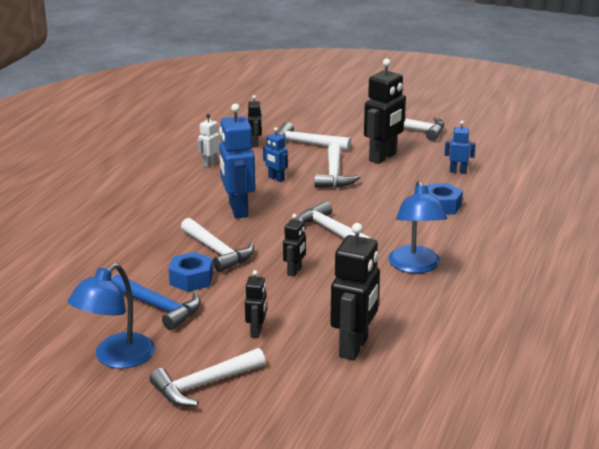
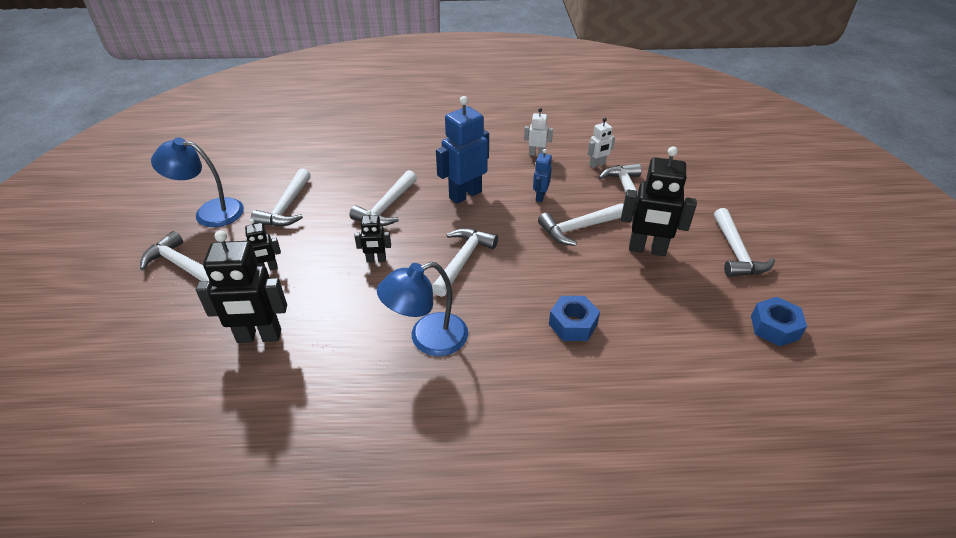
camera: 65 degrees right, 15 degrees up
blue hammer [111,274,201,330] -> white hammer [251,168,311,227]
blue nut [169,252,213,292] -> blue nut moved to [751,297,807,347]
black robot [248,95,262,147] -> white robot [588,118,615,168]
blue robot [445,121,476,173] -> none

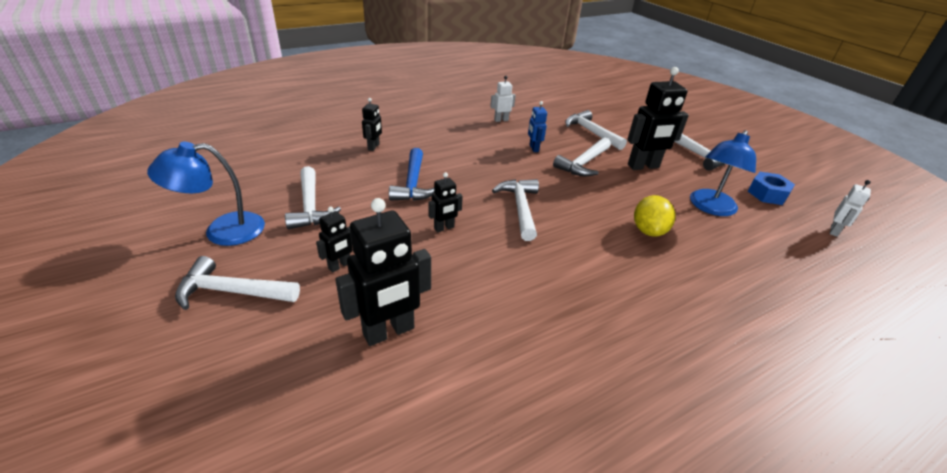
camera: 30 degrees left, 5 degrees down
white hammer [350,170,417,226] -> blue hammer [389,148,435,201]
blue lamp [377,262,468,356] -> blue lamp moved to [690,130,756,216]
blue robot [436,96,489,204] -> none
blue nut [549,296,600,341] -> yellow lemon [634,195,675,237]
white robot [588,118,615,168] -> white robot moved to [830,180,871,237]
none -> black robot [362,98,382,151]

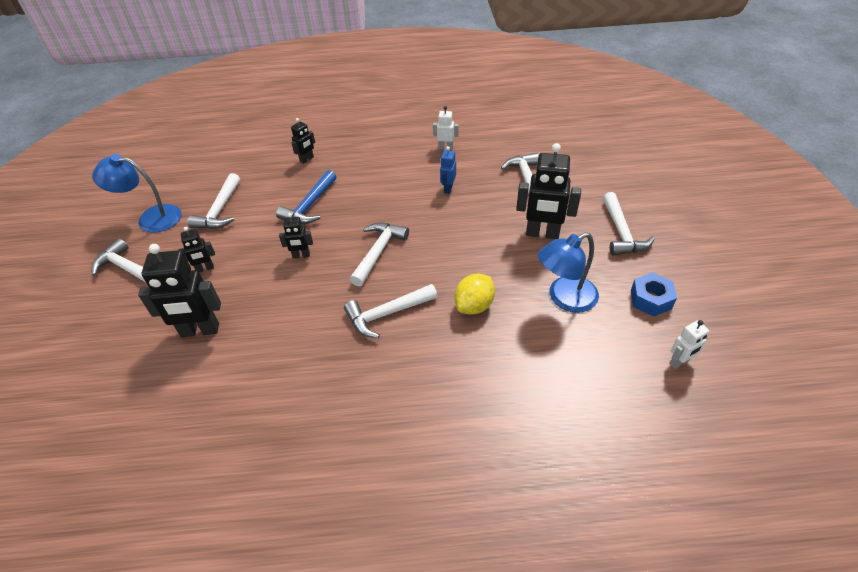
camera: 30 degrees right, 10 degrees up
white hammer [553,137,611,176] -> white hammer moved to [344,284,437,338]

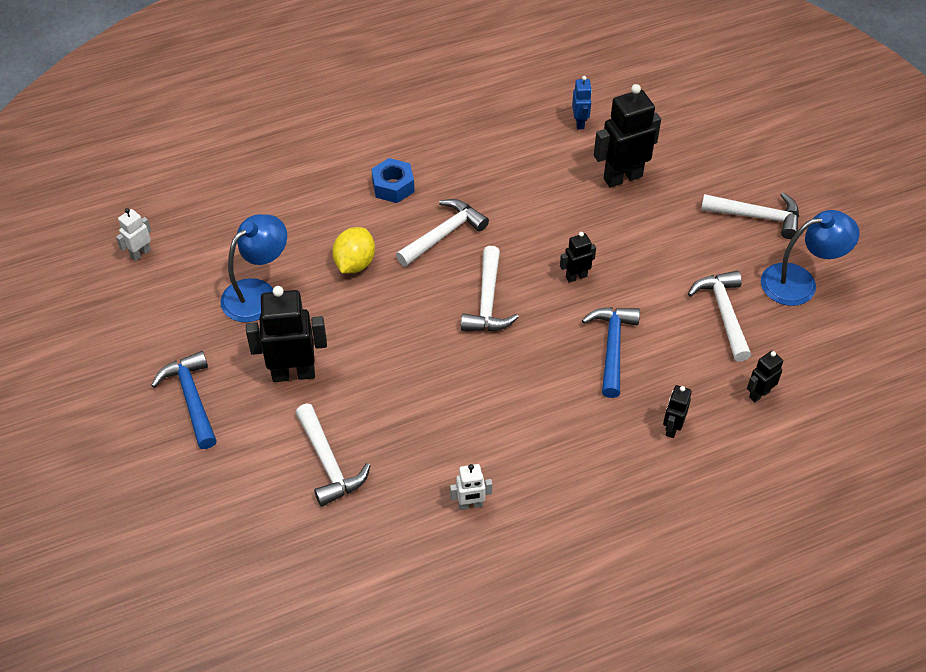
camera: 160 degrees right, 5 degrees up
black robot [178,227,215,272] -> black robot moved to [747,351,783,402]
blue robot [440,146,456,194] -> blue robot moved to [572,76,592,129]
white hammer [603,192,655,256] -> blue hammer [151,351,217,449]
blue nut [631,272,677,317] -> blue nut moved to [371,158,415,203]

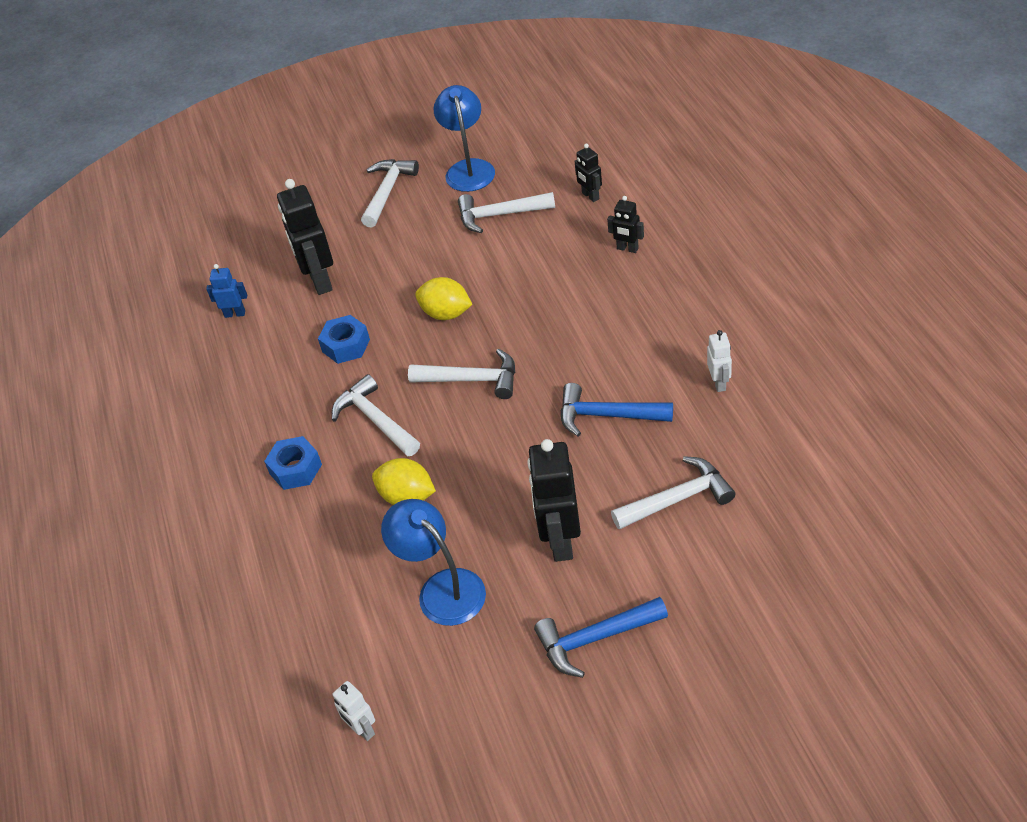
camera: 80 degrees left, 5 degrees down
black robot [560,232,596,283] -> yellow lemon [415,277,473,320]
blue hammer [582,307,640,398] -> blue hammer moved to [561,383,673,437]
none -> blue nut [318,315,370,364]

